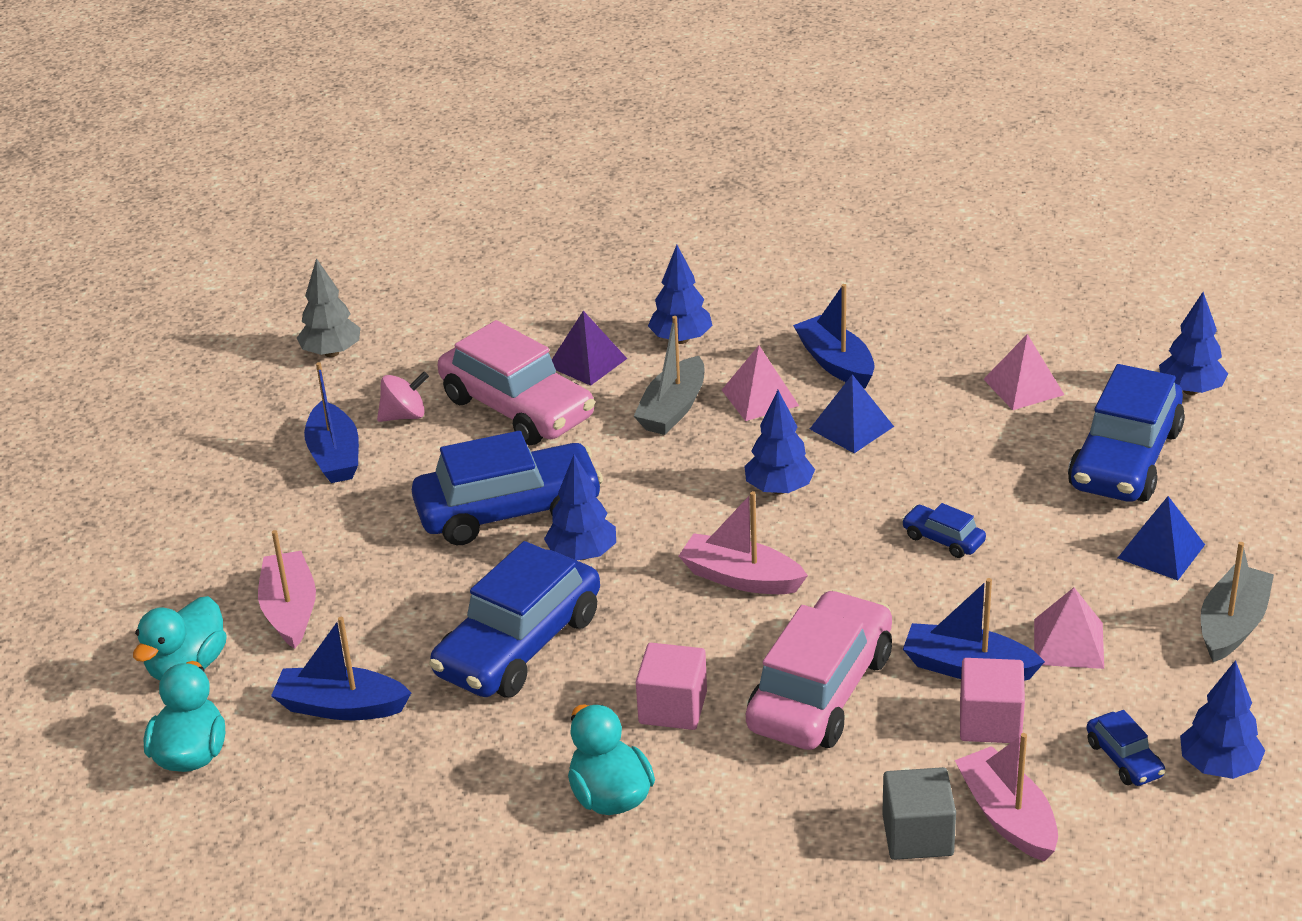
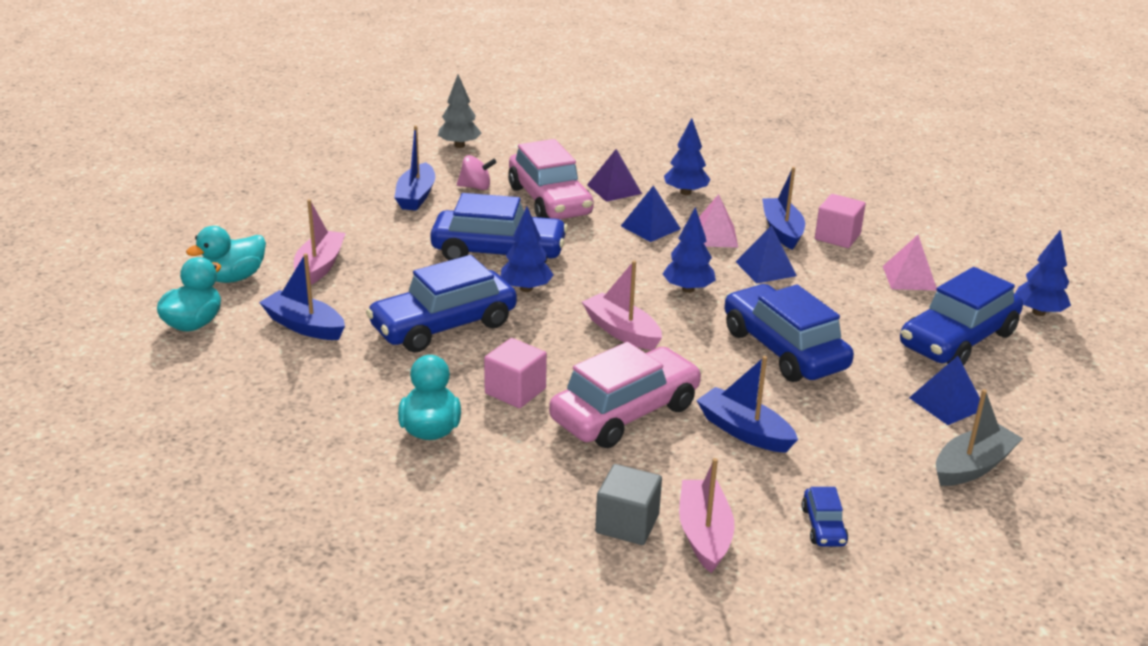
camera: 20 degrees right, 5 degrees down
grey boat [634,316,704,435] -> blue pyramid [621,185,681,242]
blue car [902,503,986,558] -> blue car [724,284,854,382], size x2.28
pink cube [960,658,1025,743] -> pink cube moved to [815,194,866,248]
pink pyramid [1034,588,1104,669] -> none
blue tree [1180,660,1266,779] -> none

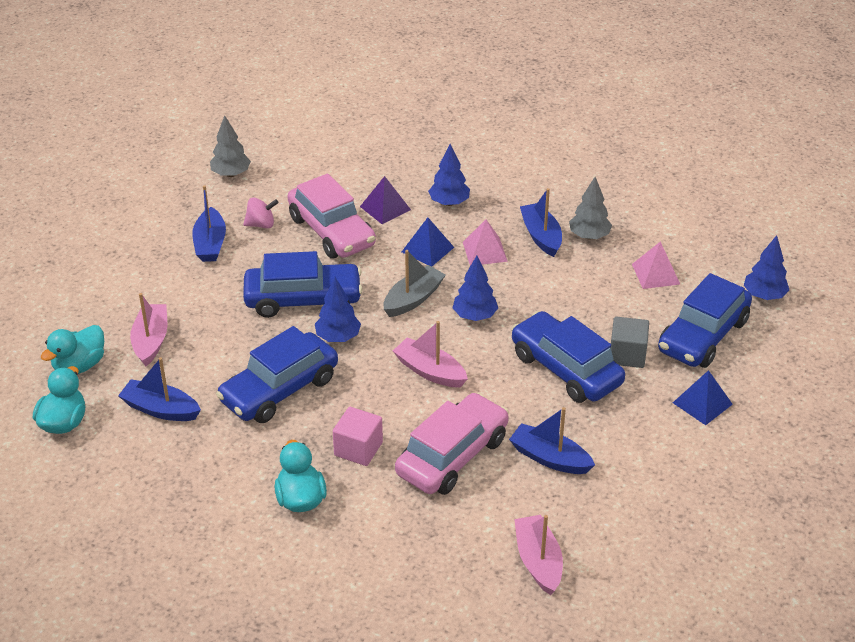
camera: 10 degrees left, 10 degrees up
grey cube [595,464,662,545] -> grey cube moved to [610,317,649,368]
blue pyramid [736,225,797,283] -> none
blue car [802,487,848,547] -> none
pink cube [815,194,866,248] -> grey tree [569,177,612,240]
grey boat [936,389,1023,486] -> grey boat moved to [383,250,446,317]

